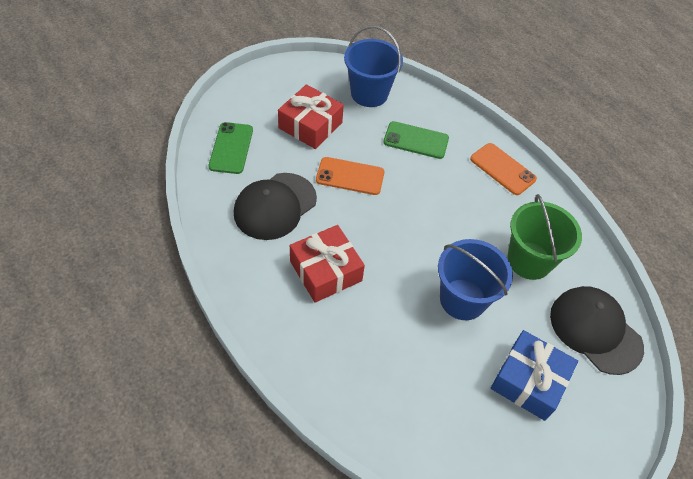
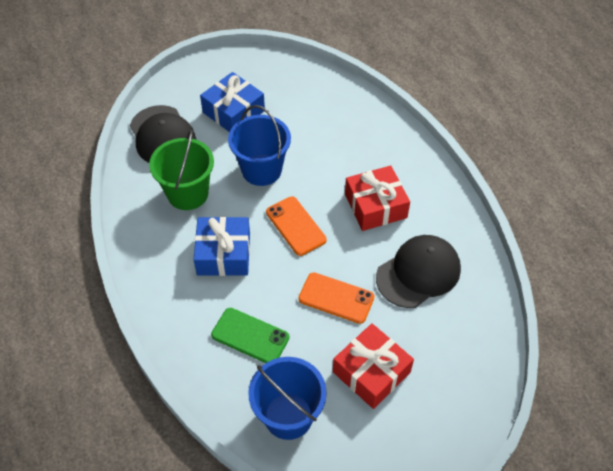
camera: 165 degrees left, 0 degrees up
green phone [209,122,253,174] -> none
orange phone [470,143,537,195] -> orange phone moved to [266,197,327,256]
none -> blue gift [193,217,250,276]

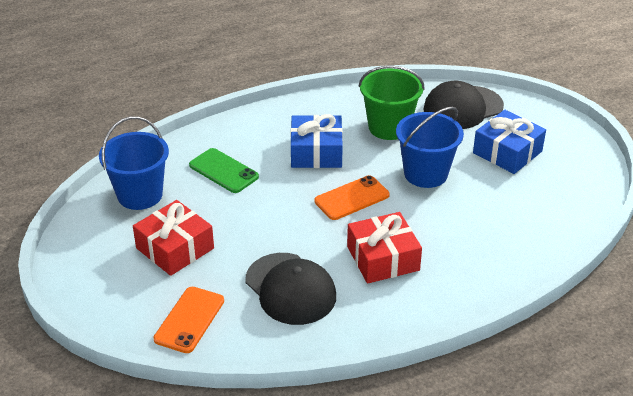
camera: 90 degrees right, 15 degrees down
green phone [211,308,289,363] -> green phone turned 75 degrees counterclockwise [189,148,259,193]
orange phone [298,272,374,324] -> orange phone moved to [153,287,224,353]

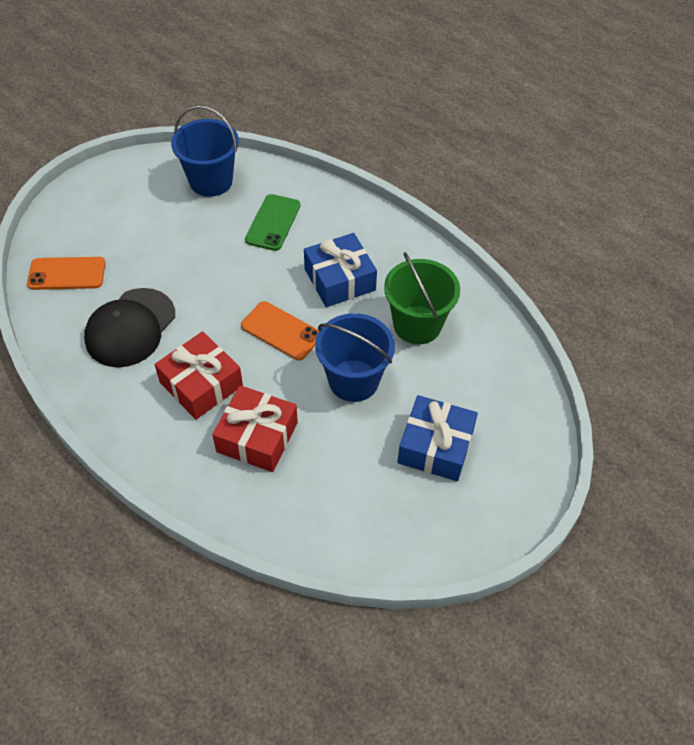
camera: 65 degrees right, 15 degrees up
red gift [133,200,214,276] -> red gift moved to [212,385,298,472]
black cap [423,81,504,129] -> none

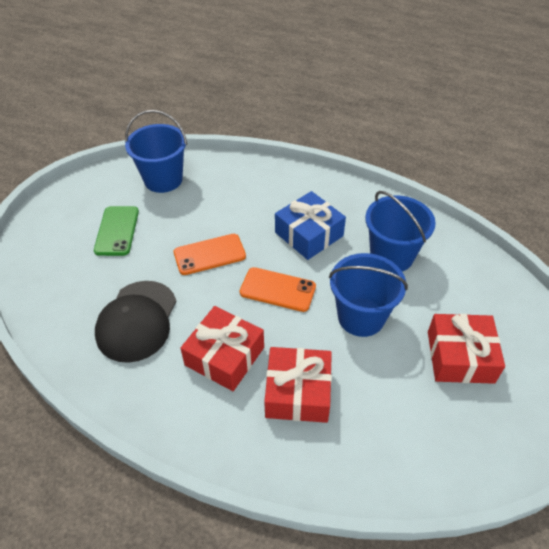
camera: 15 degrees left, 5 degrees down
orange phone [27,257,106,290] -> orange phone moved to [174,234,246,275]
green phone [245,194,300,251] -> green phone moved to [94,206,139,256]
green bucket [384,252,460,344] -> blue bucket [365,191,436,271]
blue gift [397,395,478,481] -> red gift [428,314,505,384]

